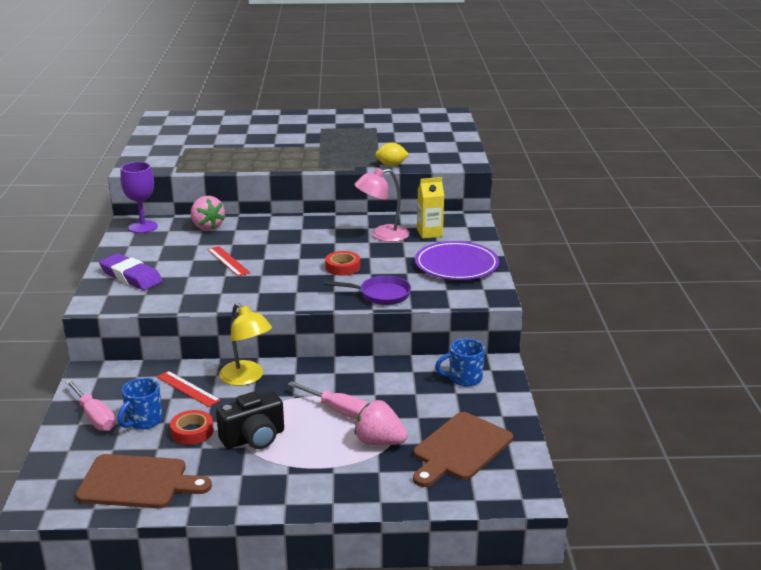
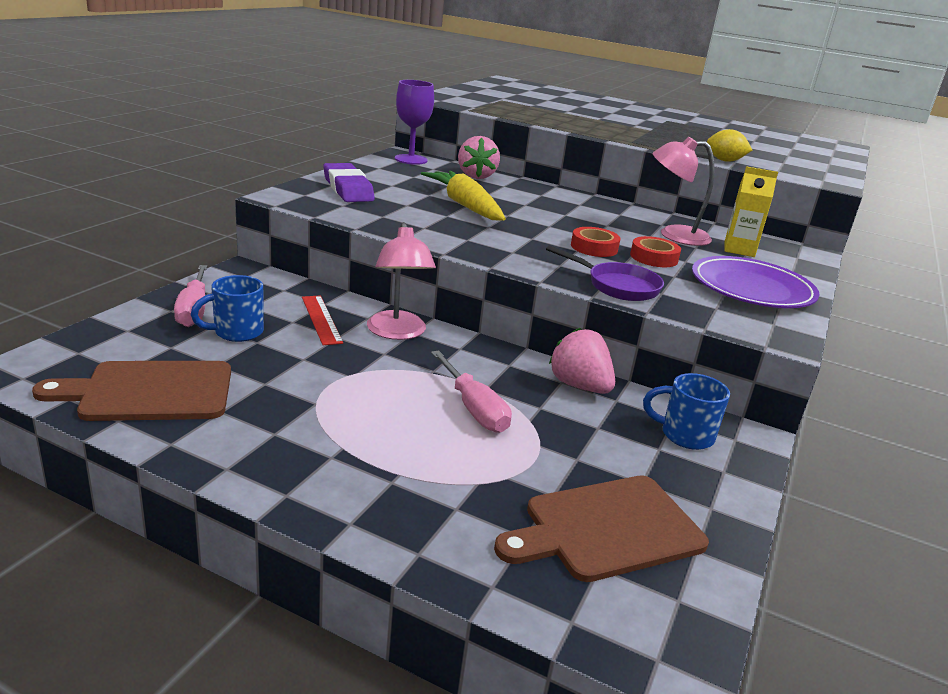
camera: 25 degrees right, 0 degrees up
brown cutting board [76,454,212,508] -> brown cutting board turned 135 degrees clockwise [32,361,231,421]
red tape [170,410,213,445] -> red tape moved to [630,236,681,267]
red ruler [208,246,250,277] -> yellow carrot [421,171,506,221]
black camera [216,391,284,449] -> none
yellow lamp [219,303,272,386] -> pink lamp [367,222,436,340]
pink strawberry [355,400,408,445] -> pink strawberry moved to [549,328,615,394]

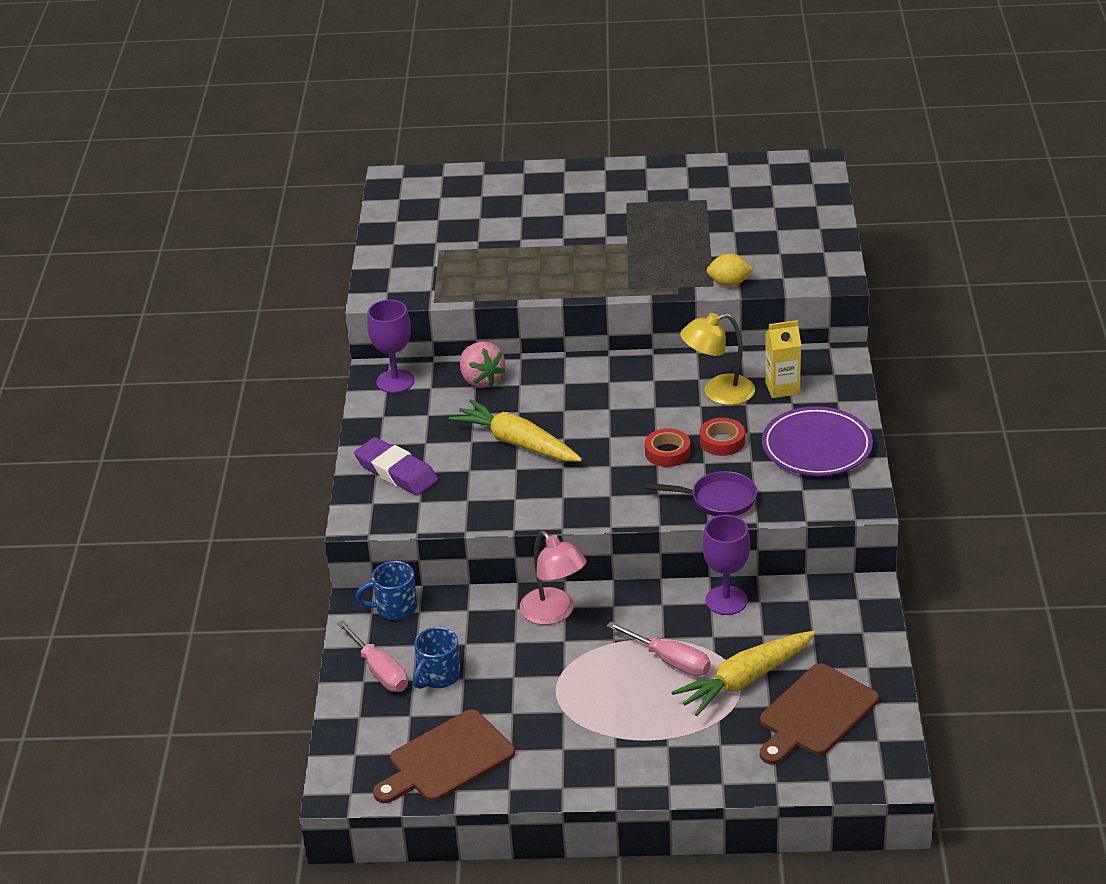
camera: 20 degrees left, 10 degrees up
red ruler [302,296,343,345] -> none
pink strawberry [549,328,615,394] -> purple goblet [702,515,750,615]
blue mug [643,373,730,450] -> blue mug moved to [355,561,417,620]
pink lamp [653,137,714,246] -> yellow lamp [680,313,755,405]
none -> yellow carrot [672,631,815,716]

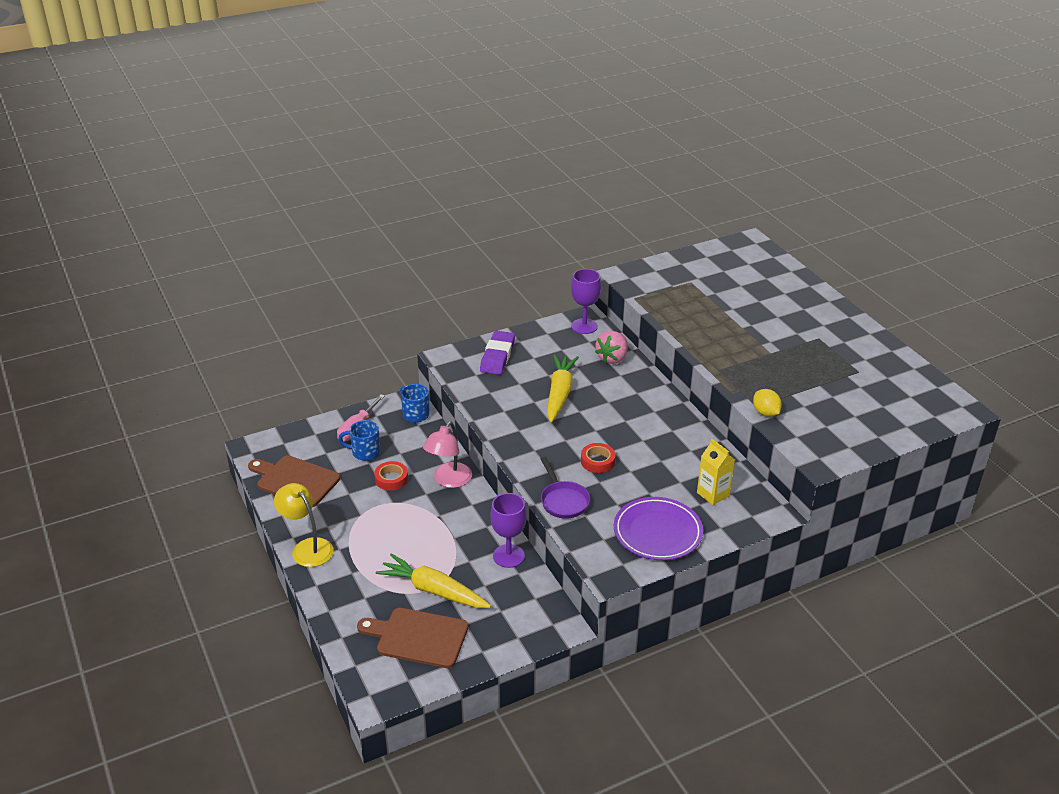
camera: 60 degrees right, 0 degrees up
pink screwdriver [607,622,711,676] -> none
yellow lamp [680,313,755,405] -> yellow lamp moved to [274,483,334,567]
red tape [700,418,745,456] -> red tape moved to [374,461,408,491]

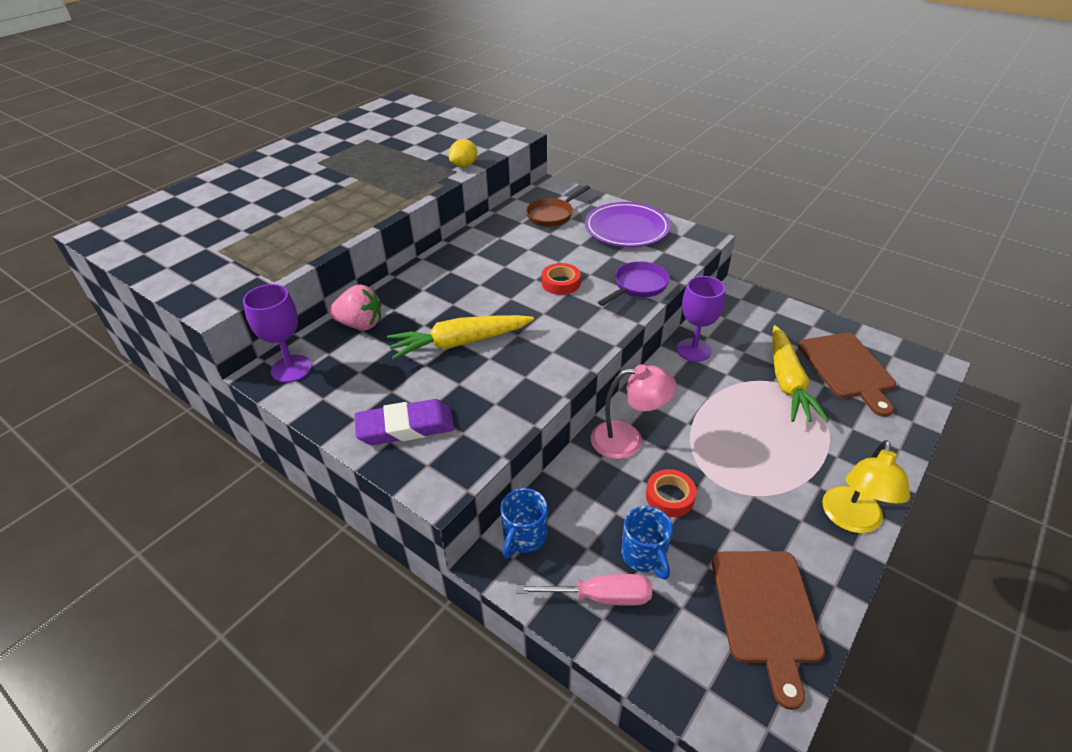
camera: 115 degrees left, 5 degrees up
yellow carton [697,439,735,505] -> brown pan [526,185,590,227]

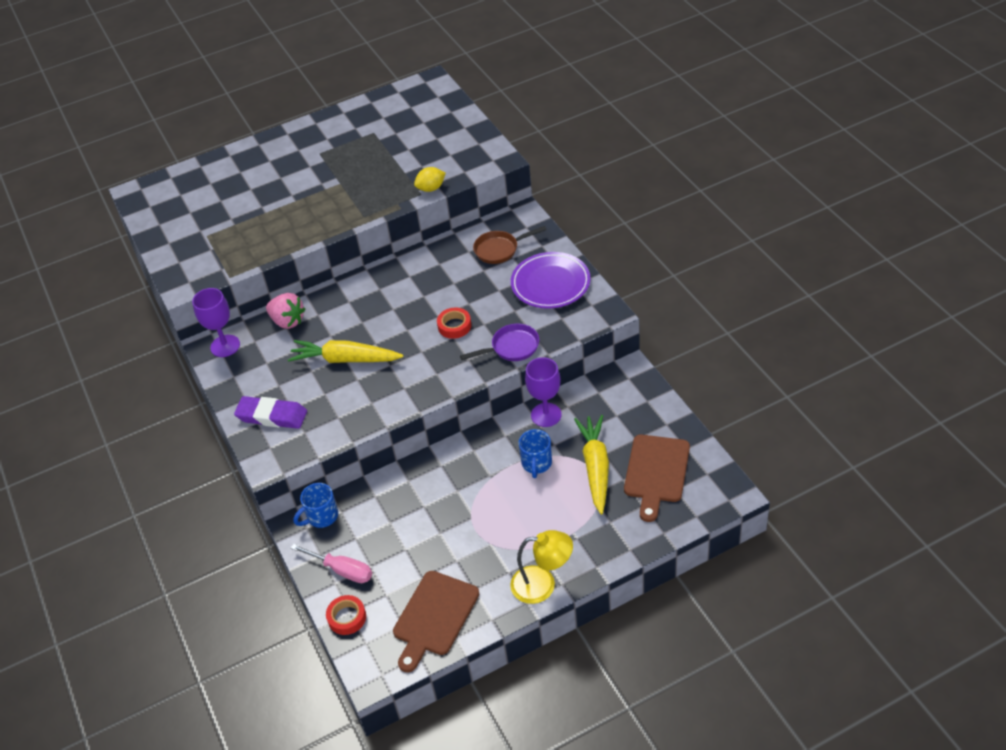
camera: 30 degrees right, 5 degrees up
pink lamp [591,364,676,459] -> none
blue mug [621,506,673,580] -> blue mug moved to [519,429,552,478]
red tape [646,469,697,517] -> red tape moved to [326,595,366,635]
yellow carrot [772,325,829,422] -> yellow carrot turned 150 degrees clockwise [574,415,609,515]
yellow lamp [822,440,910,533] -> yellow lamp turned 135 degrees counterclockwise [510,530,573,604]

